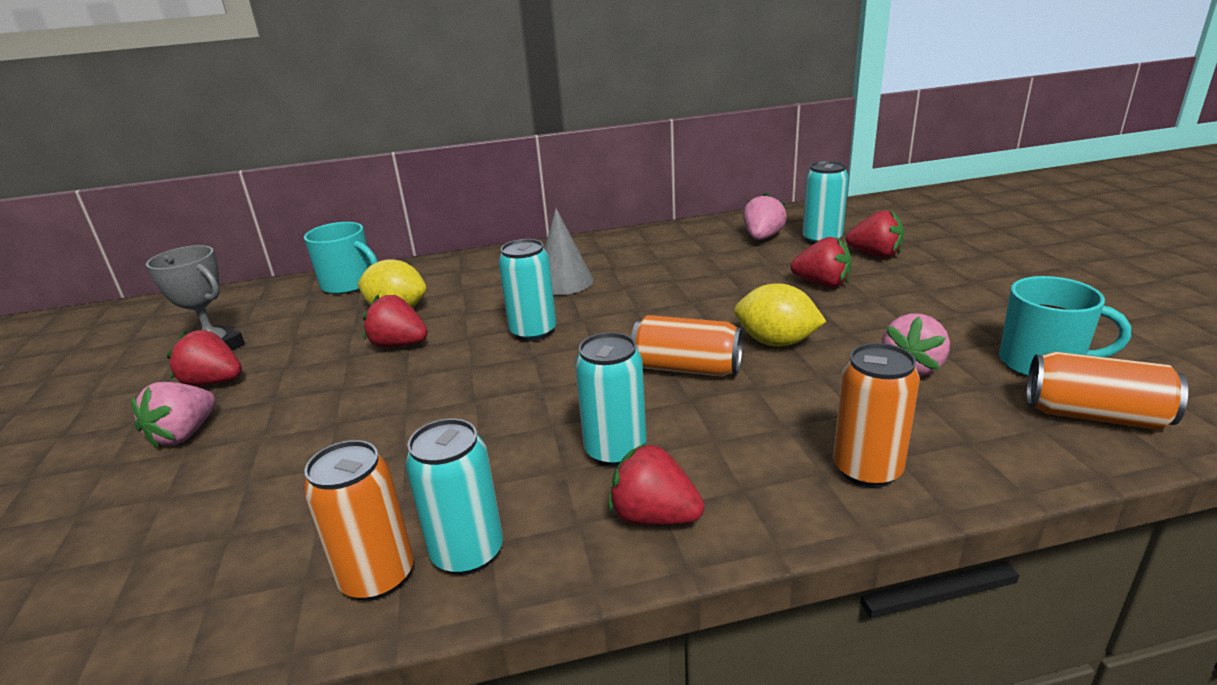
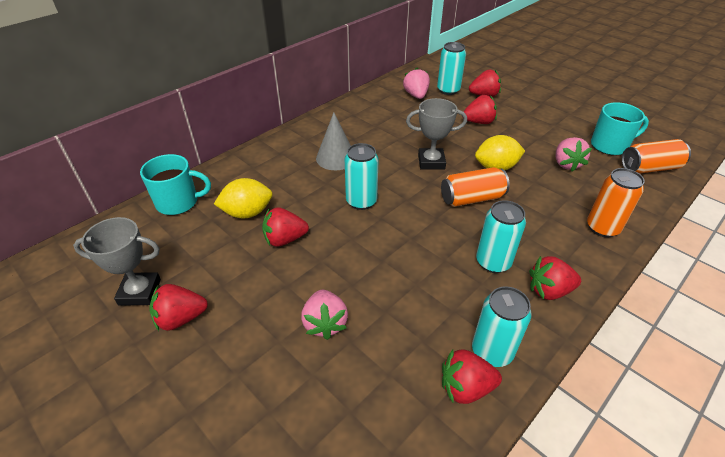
camera: 35 degrees left, 15 degrees up
pink strawberry [131,382,216,449] -> pink strawberry moved to [301,290,348,340]
orange can [303,440,414,601] -> red strawberry [442,349,502,404]
none -> grey trophy [406,98,467,170]

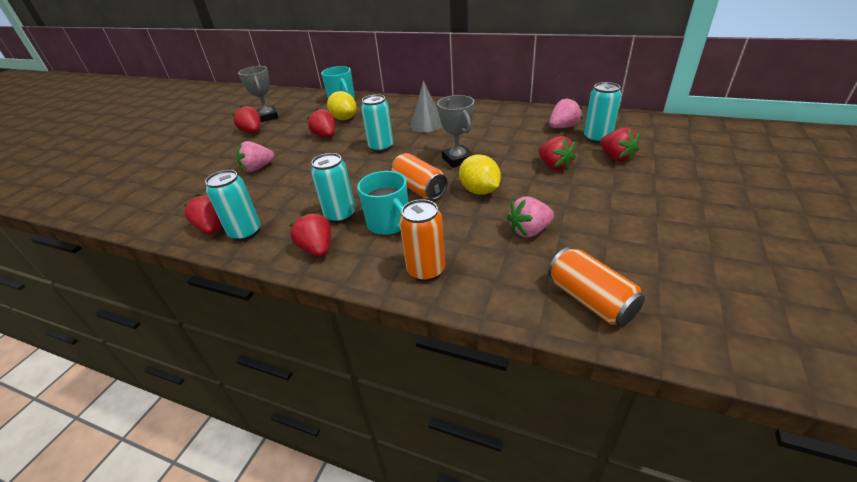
camera: 70 degrees right, 5 degrees down
turquoise mug [591,102,649,155] -> turquoise mug moved to [357,171,408,235]

